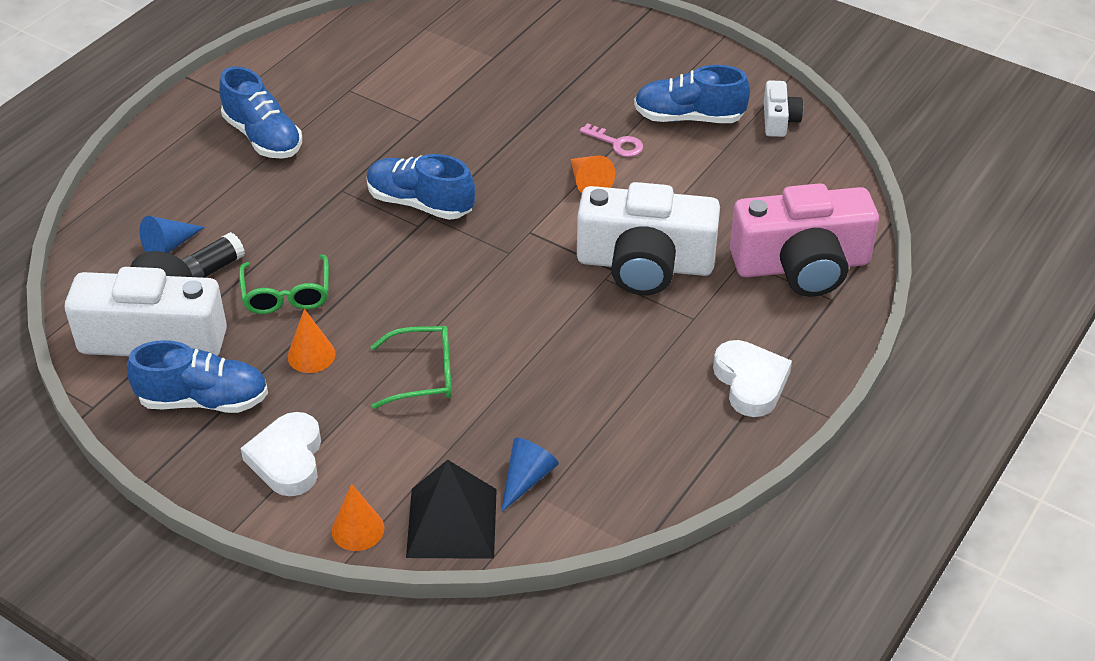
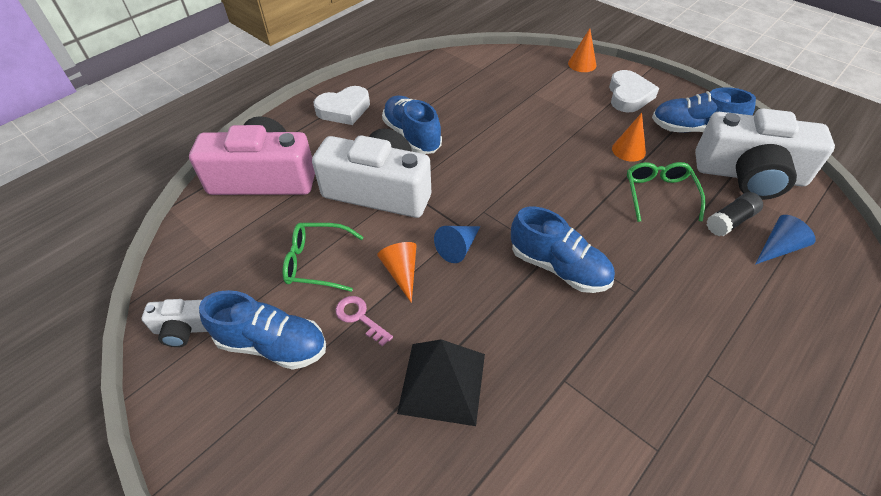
camera: 170 degrees left, 5 degrees up
blue shoe [219,66,302,158] -> blue shoe moved to [382,95,442,154]
green glasses [370,326,452,409] -> green glasses moved to [283,223,364,292]
black pyramid [406,460,497,559] -> black pyramid moved to [397,339,485,426]
blue cone [501,438,559,512] -> blue cone moved to [434,226,481,263]
white heart [713,340,792,417] -> white heart turned 105 degrees counterclockwise [313,86,370,125]
white camera [764,80,803,137] -> white camera turned 105 degrees counterclockwise [141,299,208,347]

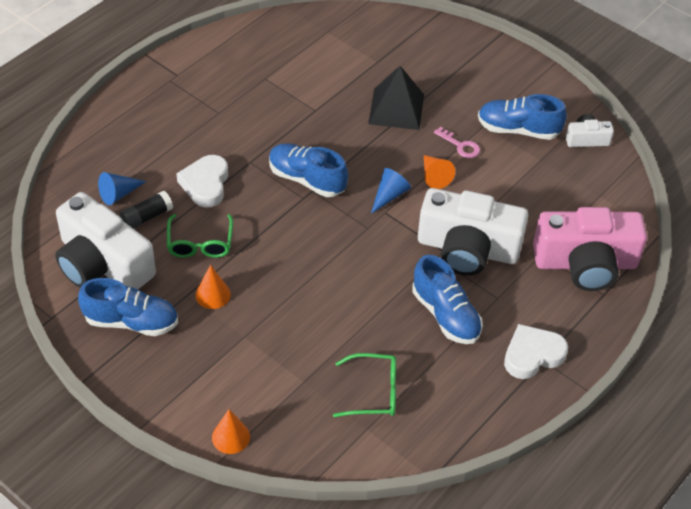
camera: 175 degrees right, 0 degrees up
green glasses [283,223,364,292] -> green glasses moved to [333,353,396,417]
white heart [609,70,659,112] -> white heart moved to [176,155,228,207]
white camera [695,108,835,200] -> white camera turned 150 degrees counterclockwise [55,192,156,289]

